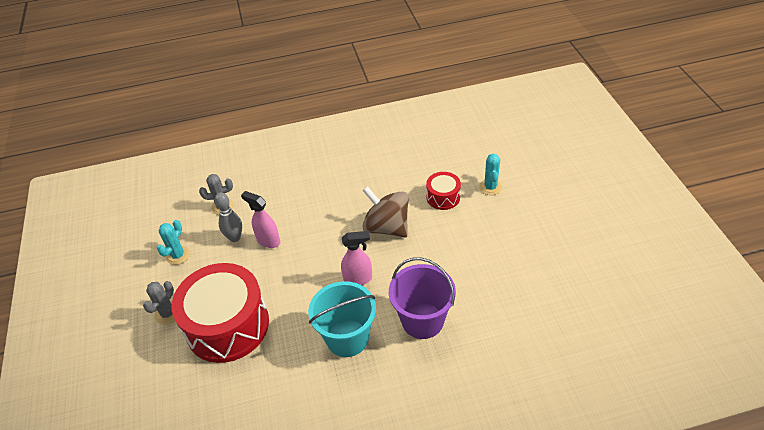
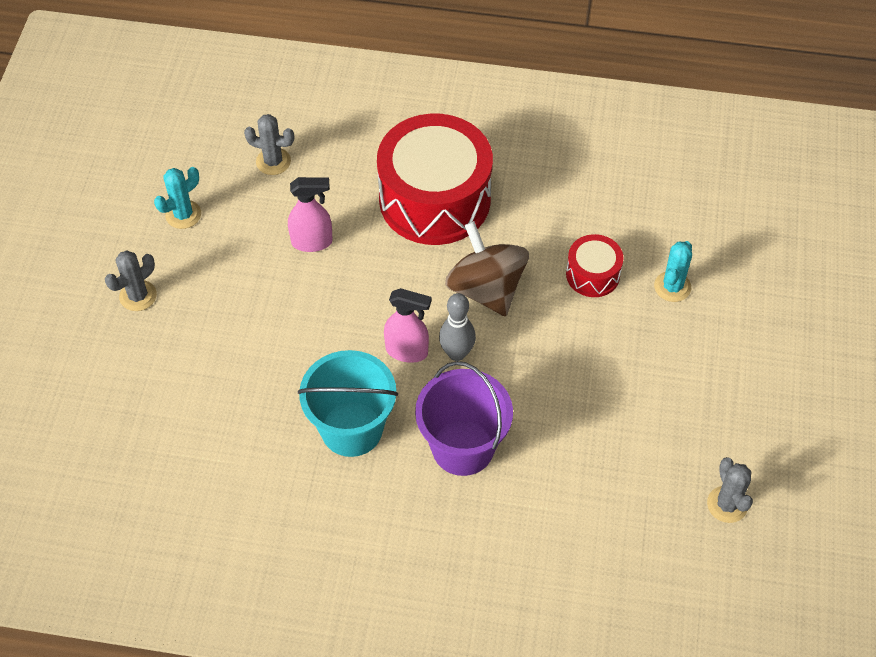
camera: 20 degrees right, 10 degrees up
red drum [172,263,269,363] -> red drum moved to [377,114,493,245]
grey bowling pin [215,192,242,242] -> grey bowling pin moved to [439,293,476,361]
pink spray bottle [241,191,280,248] -> pink spray bottle turned 120 degrees clockwise [288,177,333,252]
none -> grey cactus [707,457,753,523]

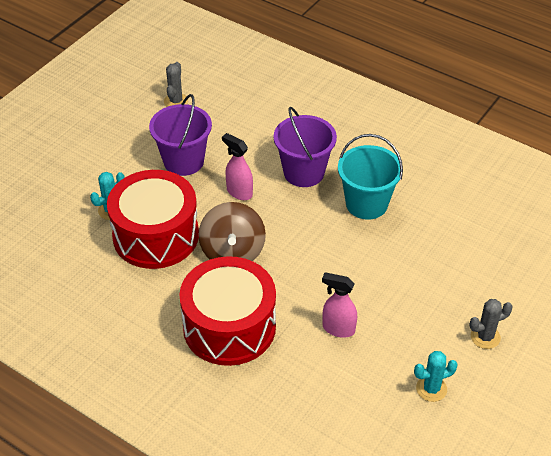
camera: 155 degrees left, 10 degrees down
grey cactus [244,114,294,175] -> none
pink spray bottle [384,288,432,363] -> pink spray bottle moved to [222,133,253,200]
grey bowling pin [439,293,476,361] -> none
red drum [566,234,624,297] -> red drum [107,170,199,269], size x2.14
none -> purple bucket [149,94,212,176]

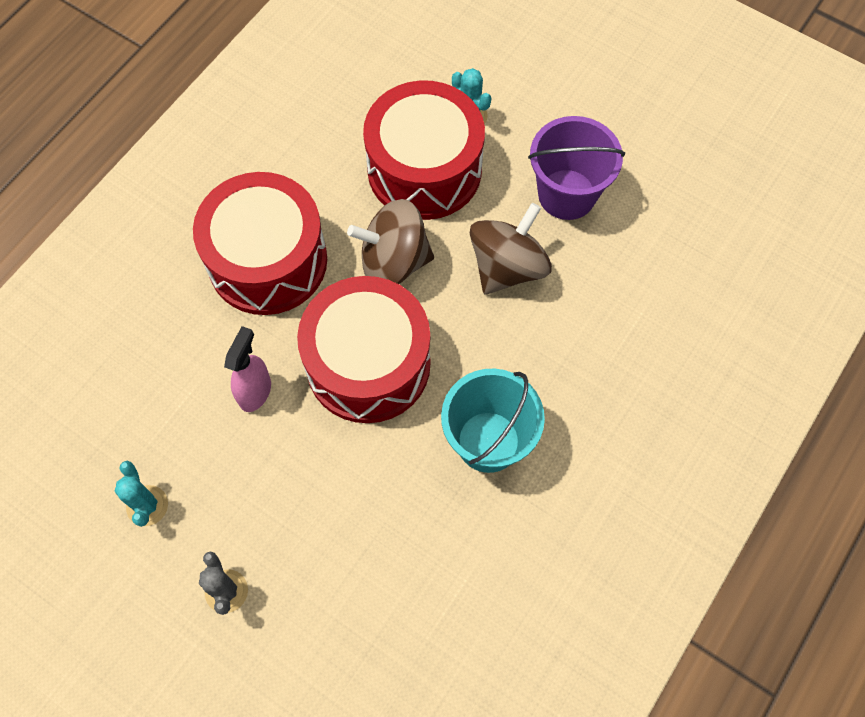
camera: 90 degrees right, 20 degrees up
grey cactus [164,62,188,107] -> none
pink spray bottle [222,133,253,200] -> brown spinning top [470,203,552,294]
purple bucket [274,107,337,187] -> none
none -> red drum [297,276,431,423]

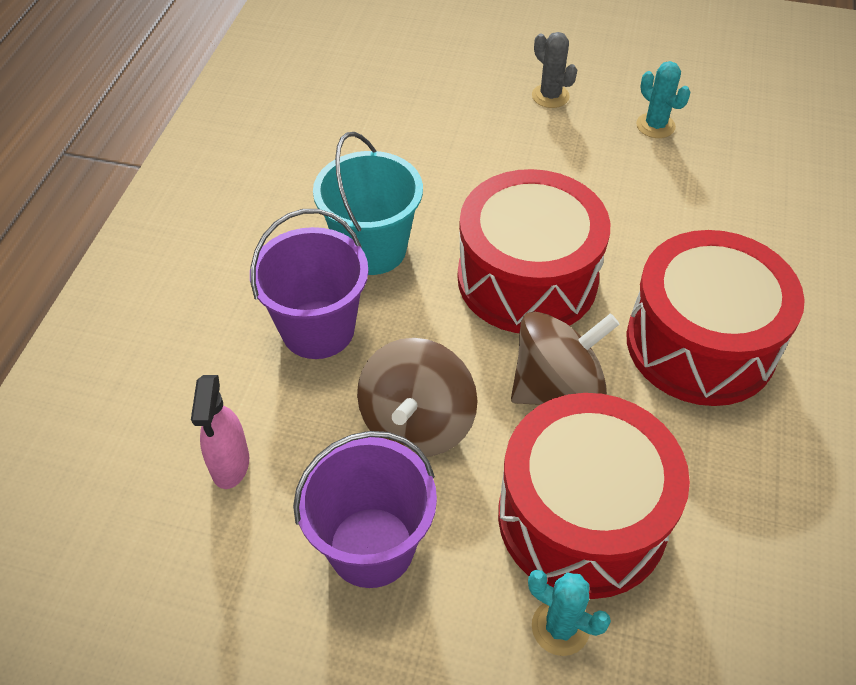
camera: 160 degrees right, 15 degrees down
pink spray bottle [224,326,271,412] -> pink spray bottle moved to [191,375,249,489]
none -> purple bucket [250,209,369,359]

